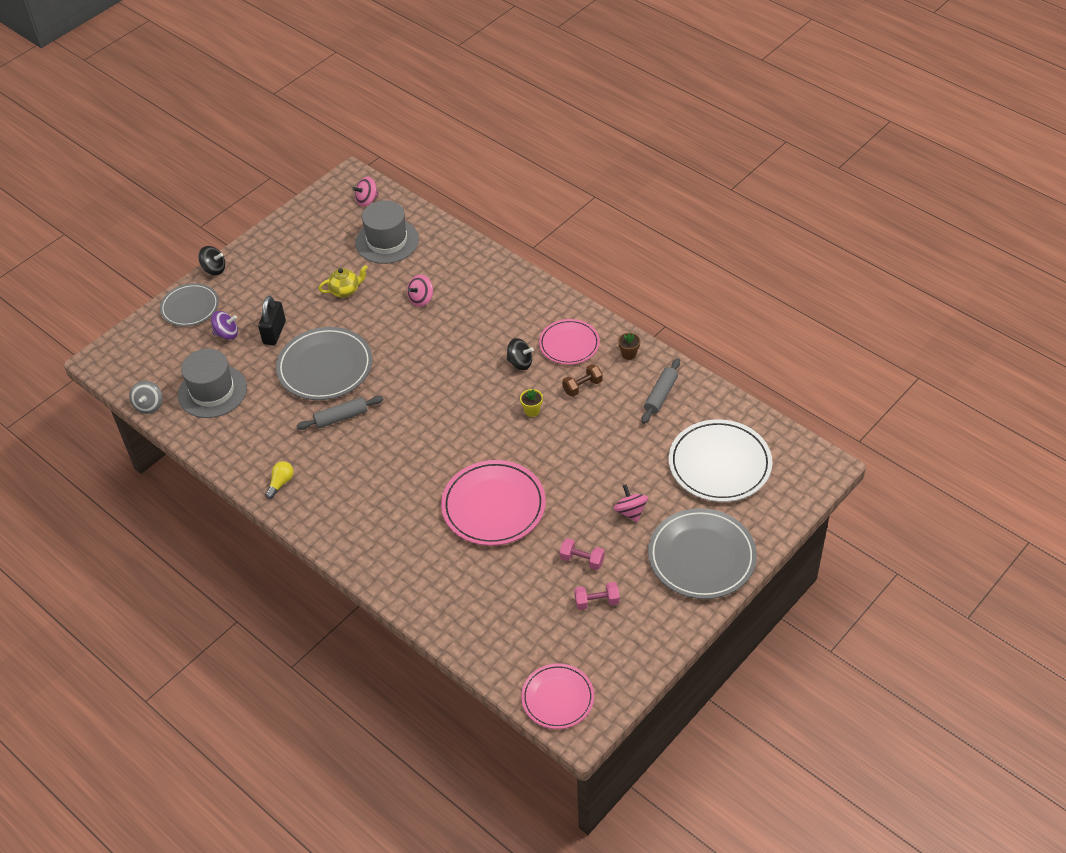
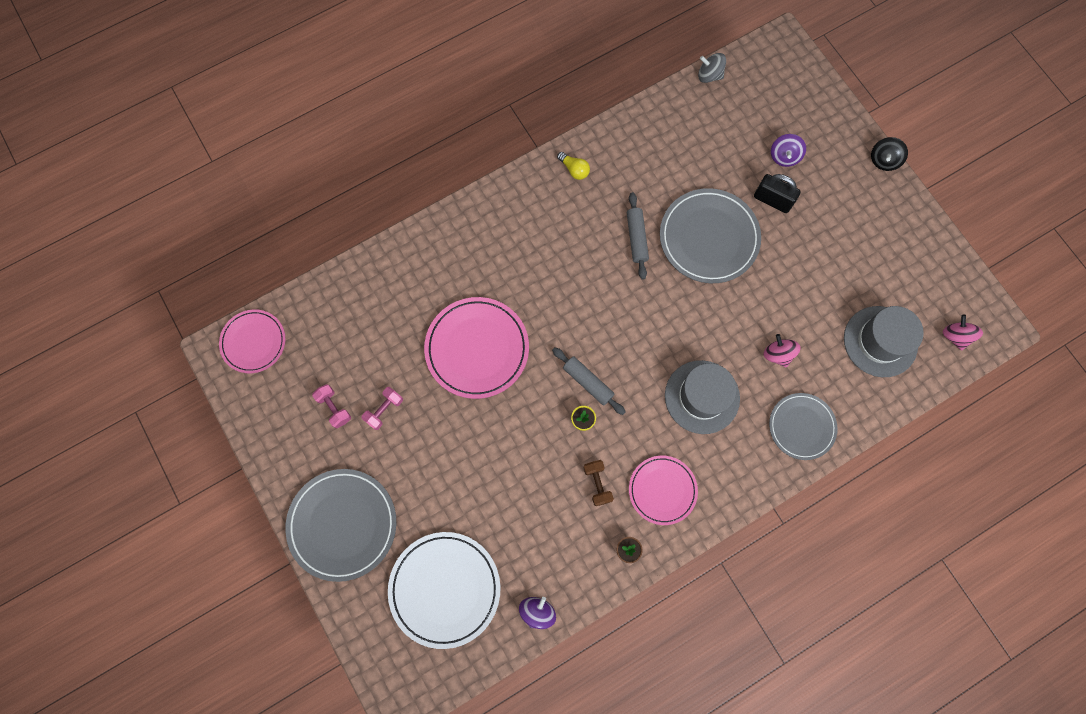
camera: 105 degrees right, 25 degrees up
grey plate [160,283,219,327] -> grey plate moved to [769,393,837,460]
grey hat [178,349,247,418] -> grey hat moved to [665,360,740,434]
yellow teapot [318,265,368,298] -> none
black spinning top [506,338,534,370] -> none
pink dumbbell [574,582,620,610] -> pink dumbbell turned 45 degrees counterclockwise [312,384,351,428]
pink spinning top [614,485,648,522] -> none
grey rolling pin [642,358,680,424] -> grey rolling pin moved to [552,347,626,415]
none -> purple spinning top [519,597,556,629]

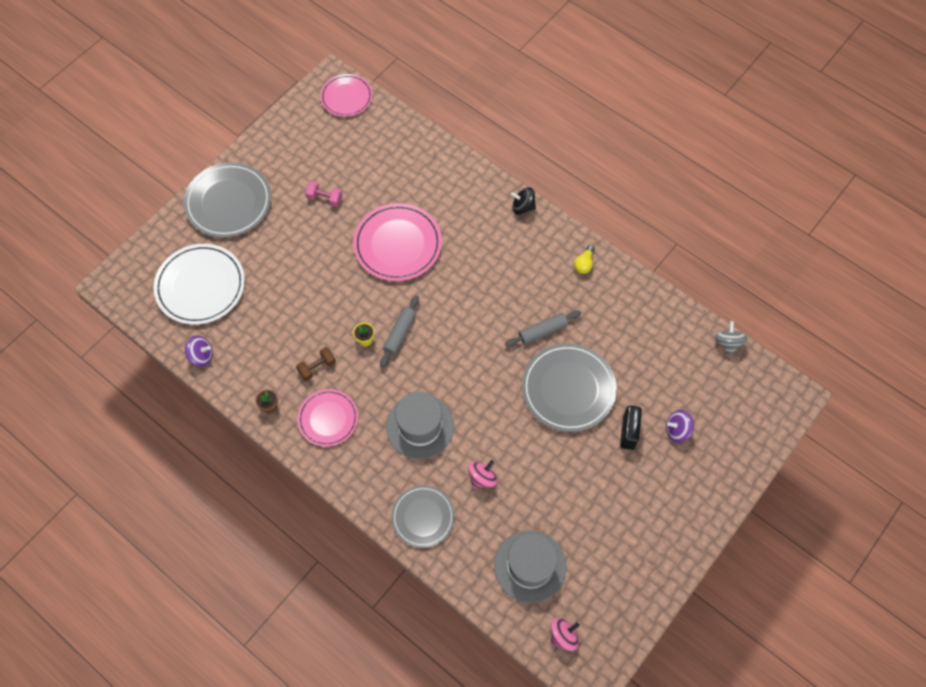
camera: 70 degrees right, 10 degrees down
pink dumbbell [312,384,351,428] -> none
black spinning top [871,137,908,171] -> black spinning top moved to [511,187,536,215]

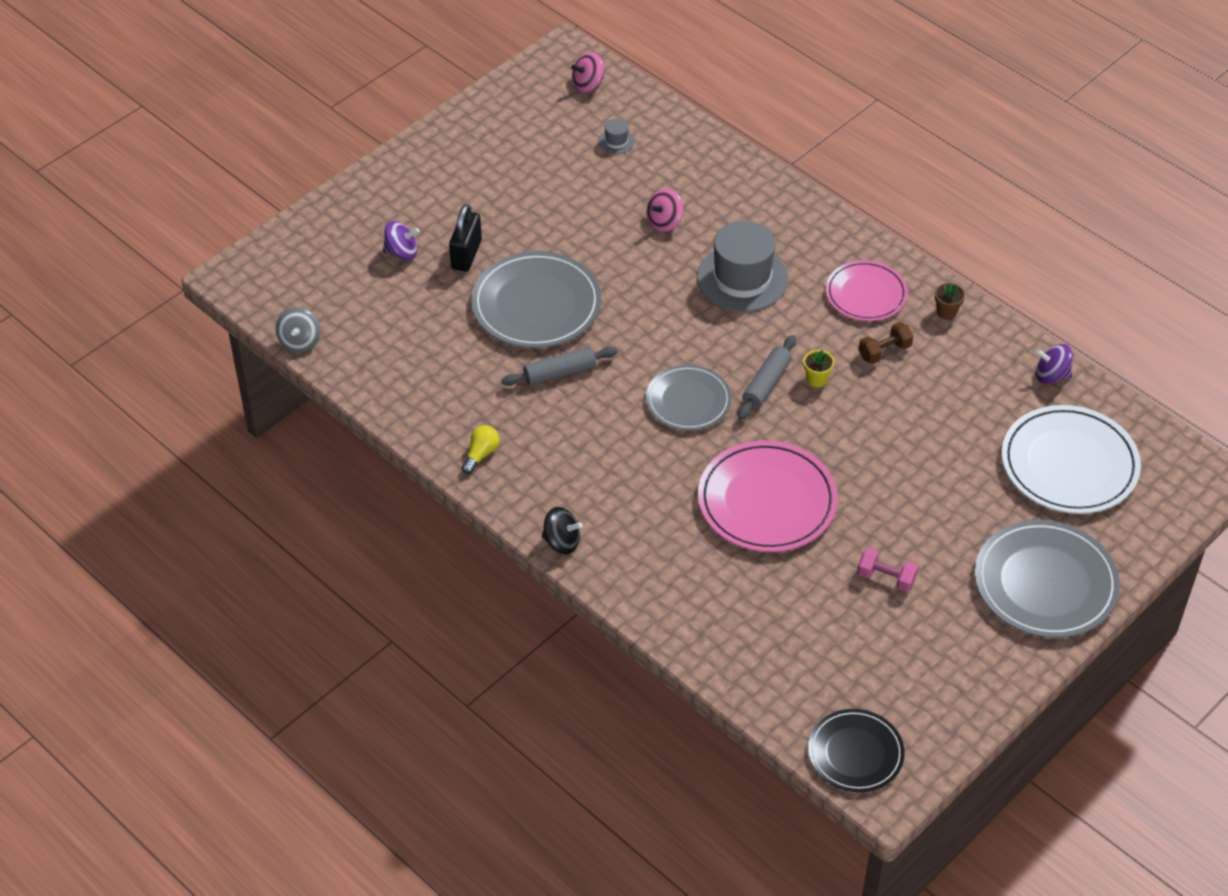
camera: 175 degrees left, 15 degrees down
pink plate [320,74,373,117] -> black plate [808,709,905,792]
grey plate [391,485,455,548] -> grey plate moved to [646,365,731,430]
grey hat [494,530,566,603] -> grey hat [599,118,635,154], size x0.42

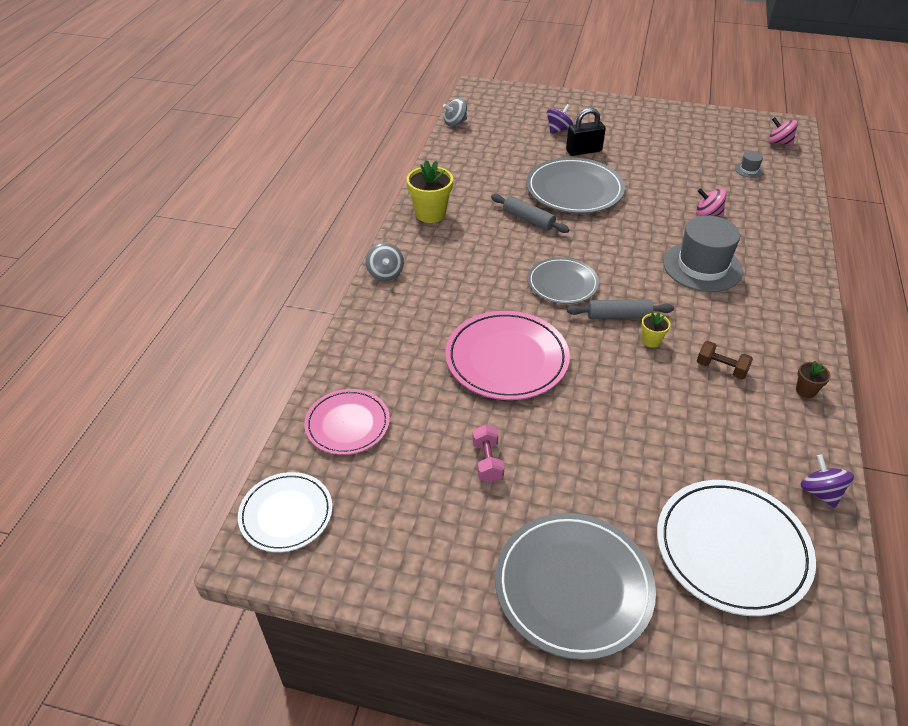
camera: 60 degrees right, 5 degrees down
purple spinning top [383,221,419,260] -> purple spinning top turned 105 degrees counterclockwise [547,104,573,134]
yellow light bulb [462,425,499,474] -> yellow flower pot [406,160,453,223]
black spinning top [542,507,583,555] -> grey spinning top [366,242,404,281]
black plate [808,709,905,792] -> white plate [238,472,332,552]
pink plate [826,260,908,321] -> pink plate moved to [304,389,390,455]

